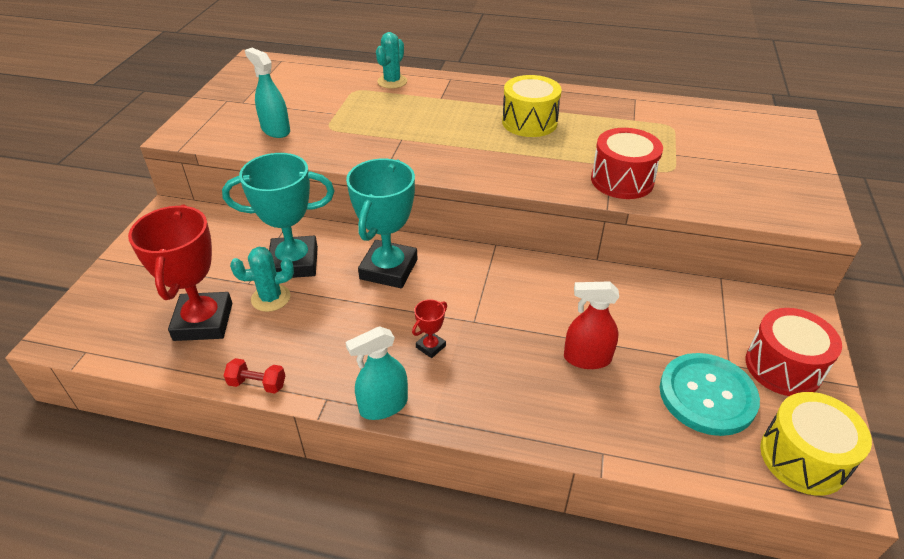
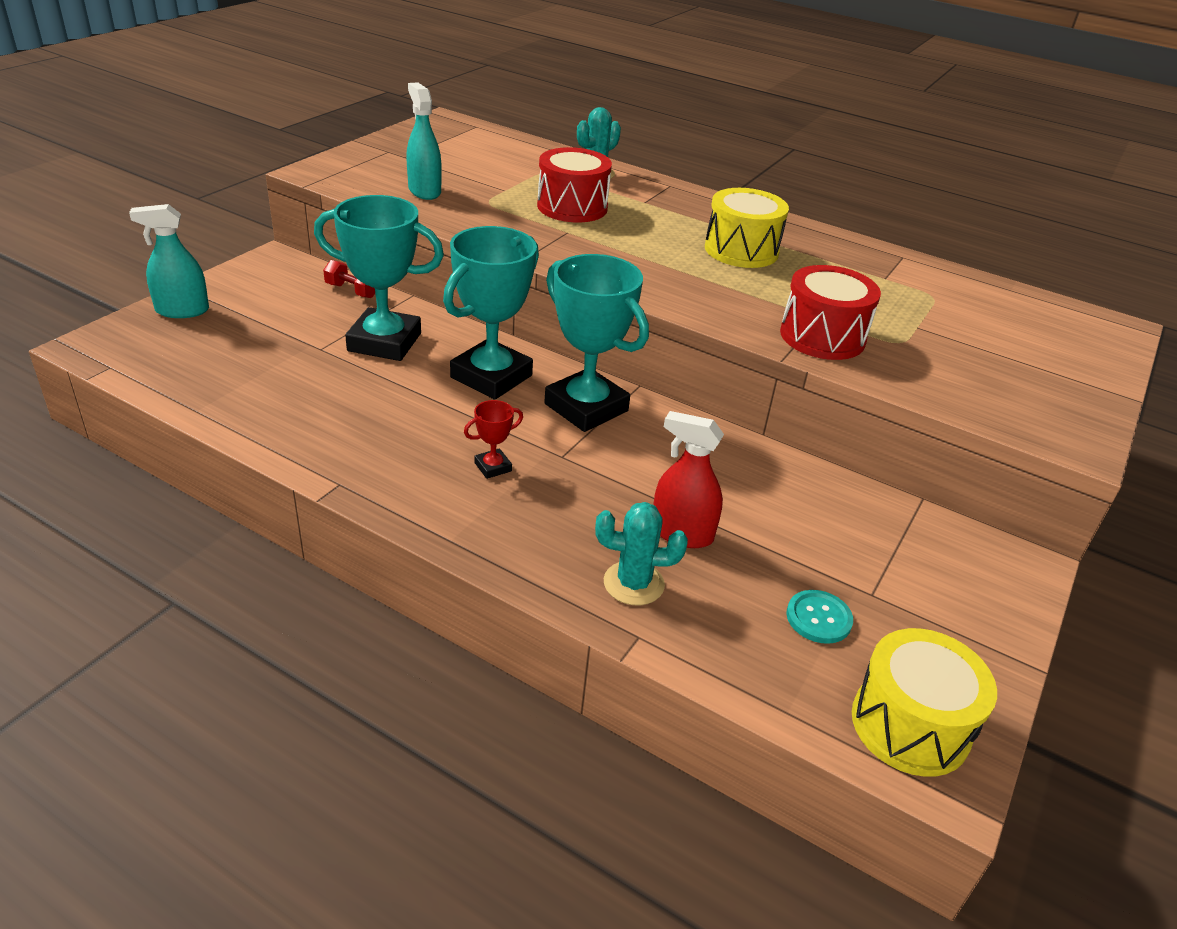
camera: 15 degrees right, 5 degrees down
red trophy [128,204,232,341] -> none
red dumbbell [224,358,285,393] -> red dumbbell moved to [323,260,375,298]
turquoise cactus [230,247,294,312] -> turquoise cactus moved to [595,502,688,605]
turquoise spray bottle [346,326,408,420] -> turquoise spray bottle moved to [129,204,209,318]
turquoise button [660,353,760,436] -> turquoise button [786,590,853,644], size x0.50
red drum [746,308,842,396] -> red drum moved to [537,147,612,222]
none -> turquoise trophy [544,254,649,432]

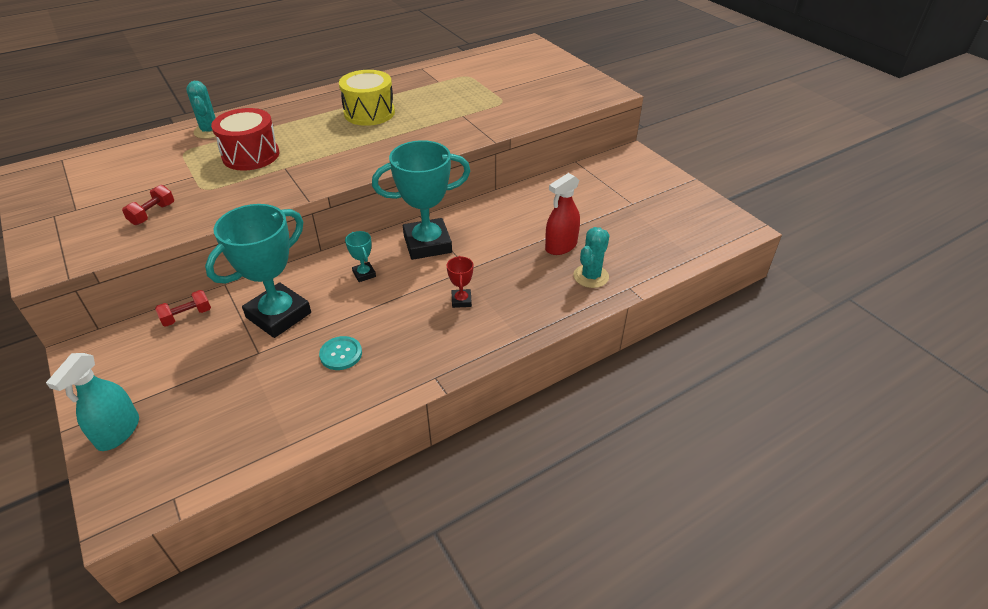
camera: 60 degrees left, 5 degrees up
turquoise spray bottle [406,82,442,200] -> red dumbbell [122,185,174,225]
turquoise trophy [443,226,539,400] -> turquoise trophy [345,231,376,282], size x0.42
red drum [780,265,881,360] -> none
turquoise button [786,590,853,644] -> turquoise button moved to [319,336,362,370]
yellow drum [852,628,997,777] -> none

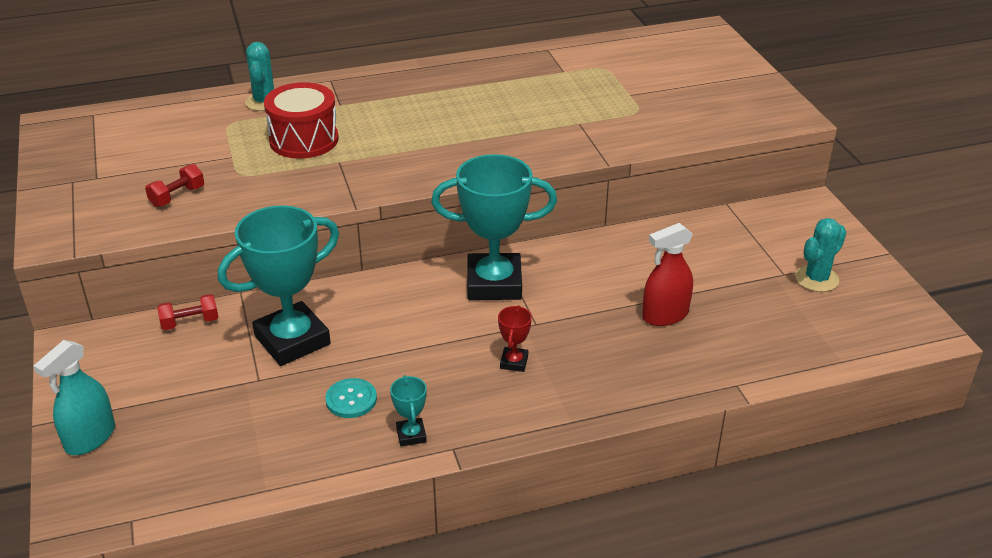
camera: 15 degrees right, 5 degrees down
yellow drum [339,70,395,126] -> none
turquoise trophy [345,231,376,282] -> turquoise trophy moved to [390,375,427,446]
turquoise cactus [573,227,610,288] -> turquoise cactus moved to [795,218,847,292]

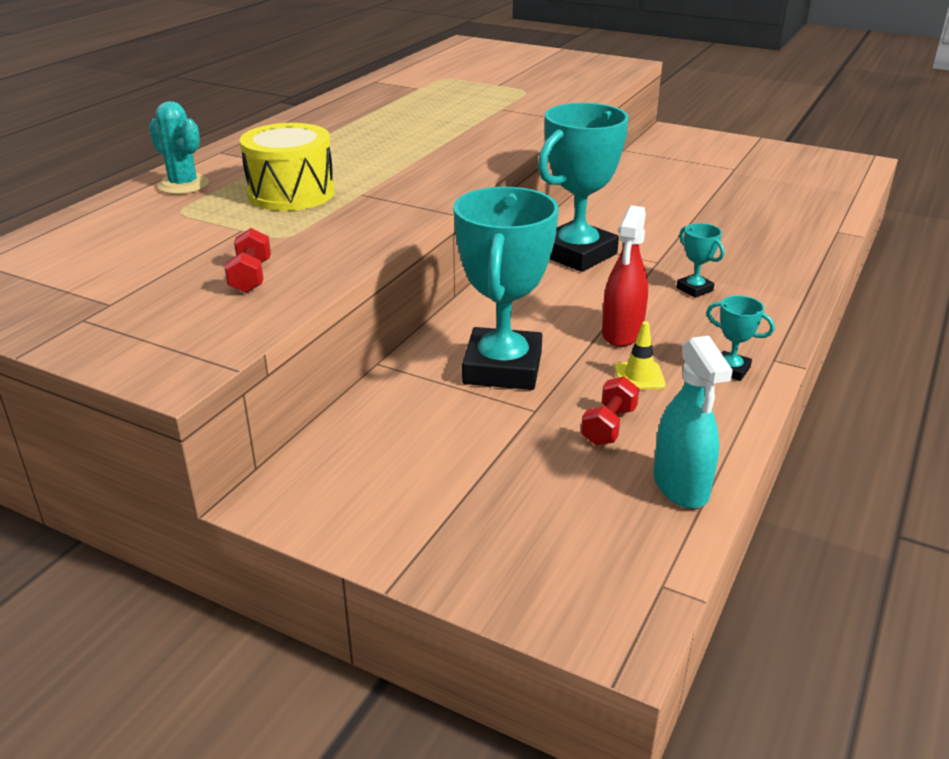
camera: 45 degrees left, 5 degrees down
turquoise spray bottle [33,340,115,455] -> turquoise spray bottle moved to [654,336,733,509]
red dumbbell [157,294,218,330] -> red dumbbell moved to [581,376,639,446]
red drum [264,82,339,159] -> yellow drum [240,123,335,211]
turquoise button [325,378,377,418] -> yellow traffic cone [614,321,666,389]
red trophy [498,305,532,372] -> turquoise trophy [676,223,724,298]
red spray bottle [642,223,693,326] -> red spray bottle moved to [602,205,648,347]
turquoise cactus [795,218,847,292] -> none

